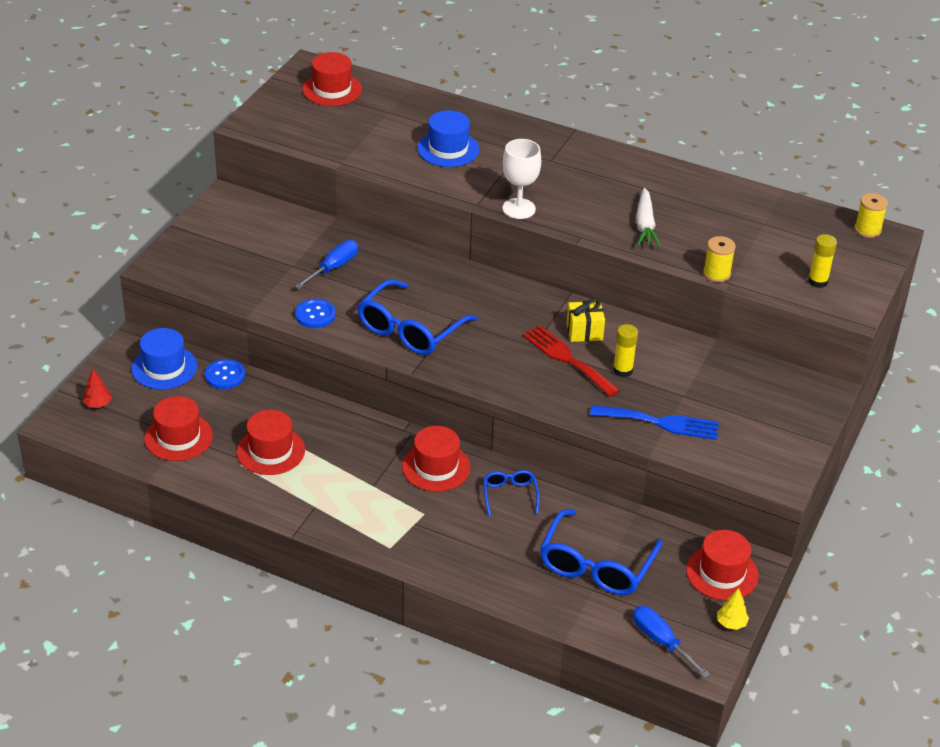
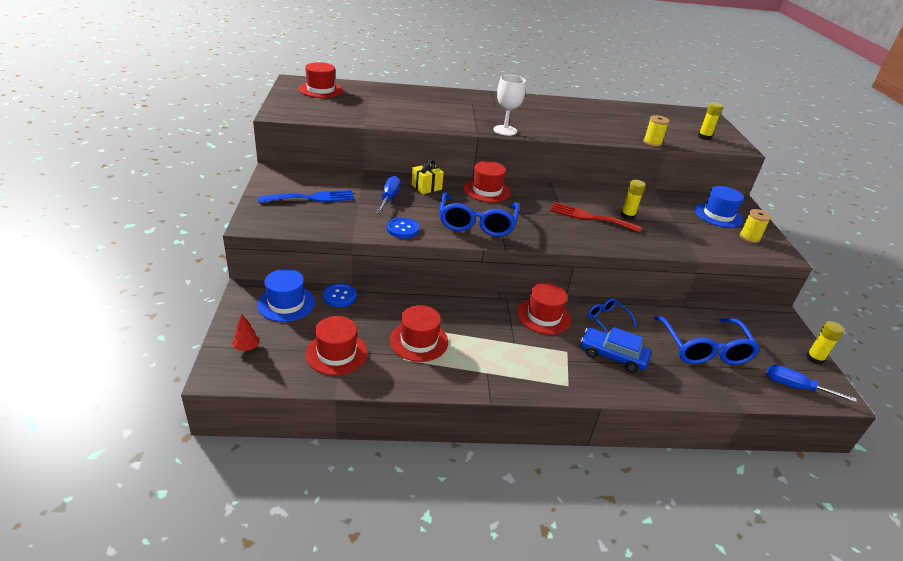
camera: 30 degrees left, 5 degrees down
blue hat [417,110,480,167] -> blue hat moved to [695,186,744,228]
yellow gift [567,298,605,342] -> yellow gift moved to [412,160,444,194]
blue fork [590,405,719,440] -> blue fork moved to [258,190,354,203]
white carrot [636,188,661,247] -> none
red hat [686,530,759,600] -> red hat moved to [464,161,510,202]
yellow tree [717,588,749,630] -> yellow glue stick [806,321,844,365]
yellow spool [855,193,888,238] -> yellow spool moved to [739,209,771,243]
none -> blue car [580,327,651,373]

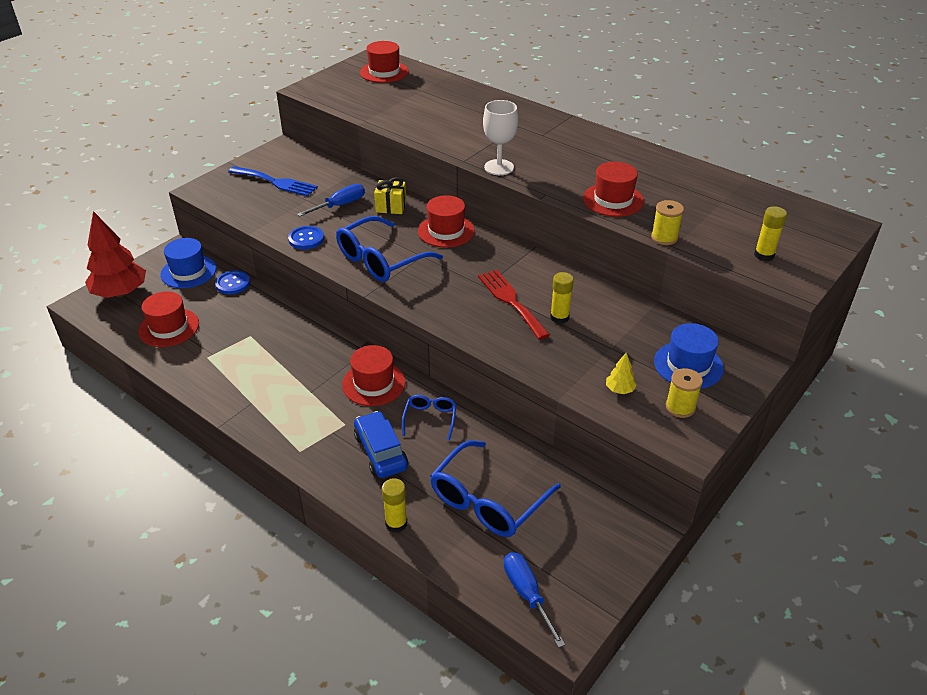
camera: 45 degrees right, 5 degrees up
red tree [232,315,260,351] -> red tree [85,211,146,298], size x2.38
red hat [390,305,448,362] -> red hat moved to [583,162,644,217]
yellow glue stick [806,321,844,365] -> yellow glue stick moved to [382,478,407,533]
none -> yellow tree [606,353,637,394]

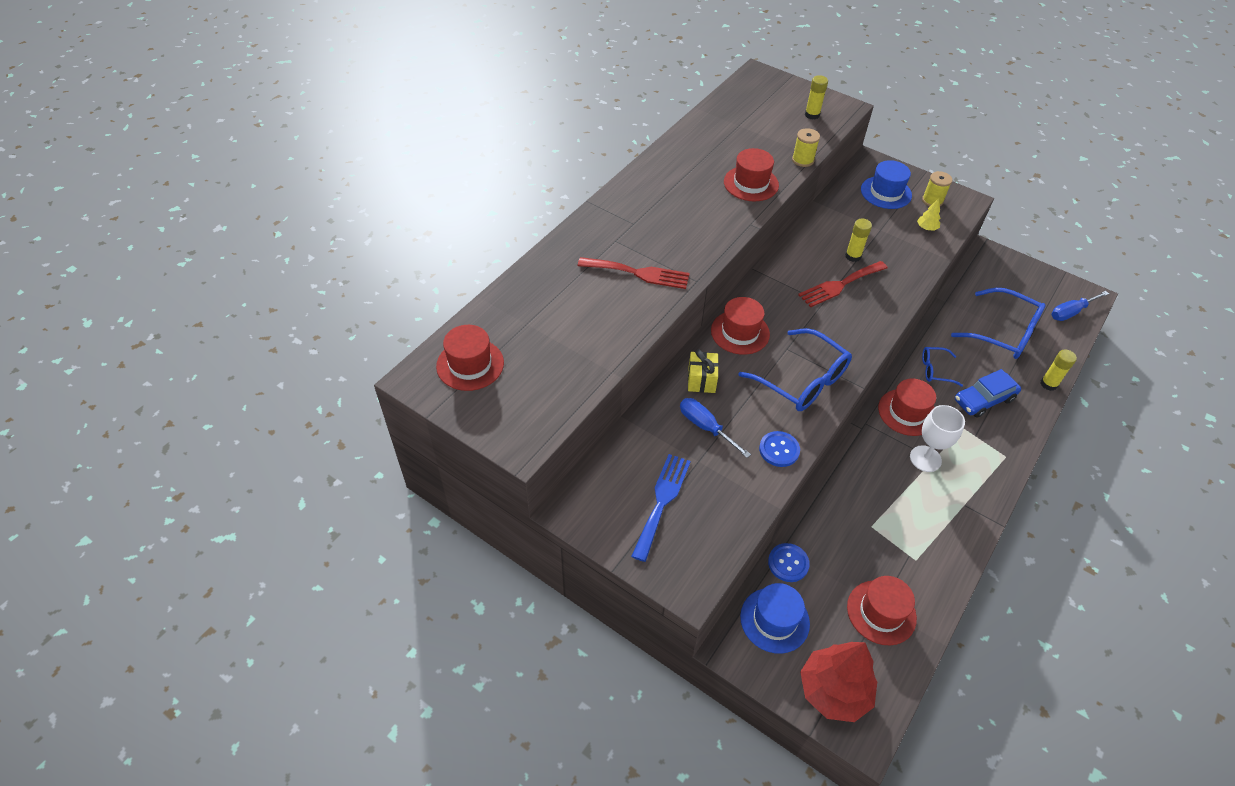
camera: 95 degrees left, 10 degrees up
white goblet [483,100,518,175] -> white goblet moved to [910,405,965,472]
none -> red fork [578,257,690,289]

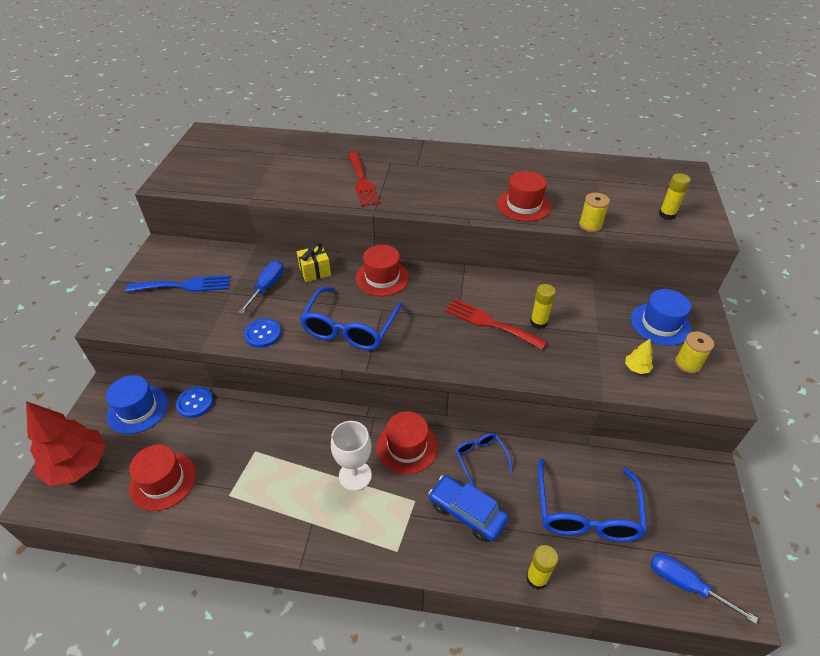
camera: 65 degrees right, 5 degrees down
red hat [436,325,504,391] -> none

